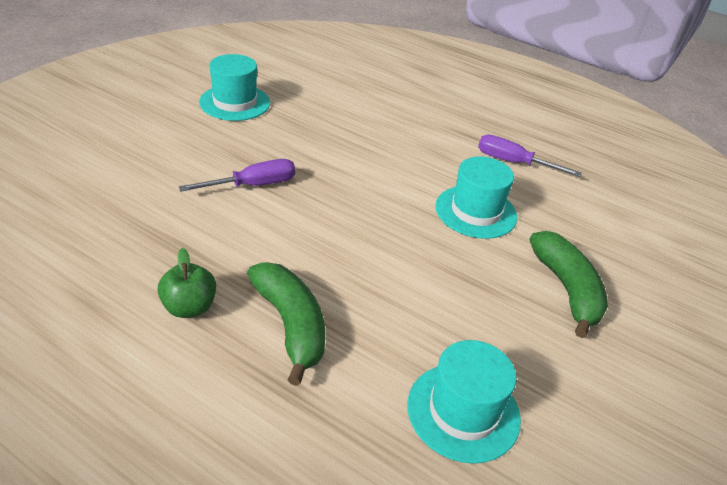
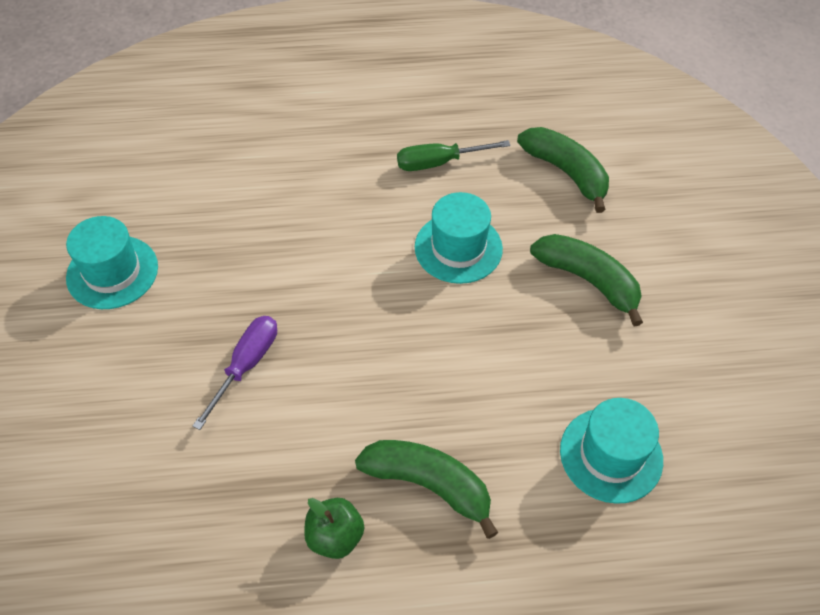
camera: 35 degrees left, 15 degrees up
purple screwdriver [478,135,581,177] -> green screwdriver [397,140,511,171]
none -> green banana [517,127,609,213]

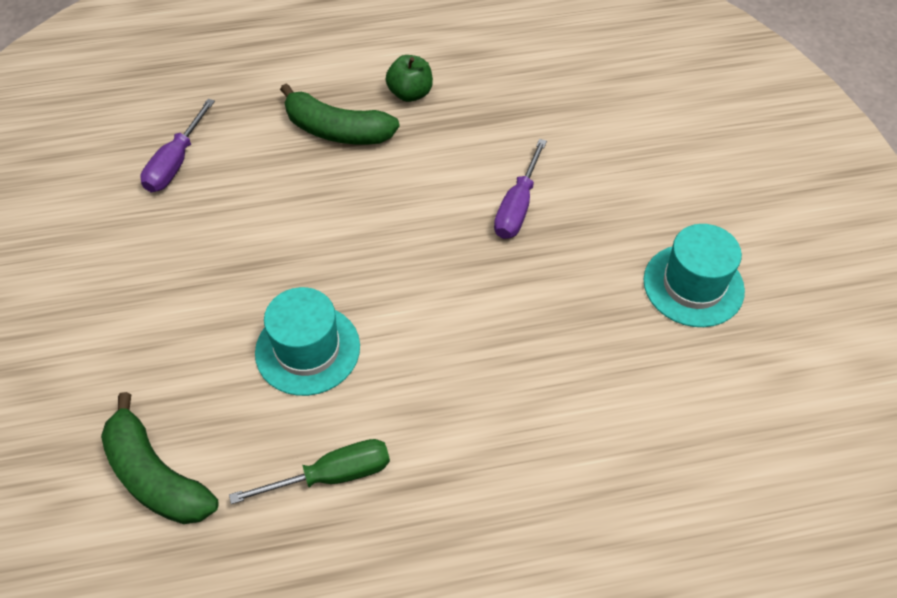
camera: 175 degrees right, 0 degrees up
green banana [530,234,643,326] -> none
turquoise hat [560,398,663,504] -> purple screwdriver [140,99,215,192]

